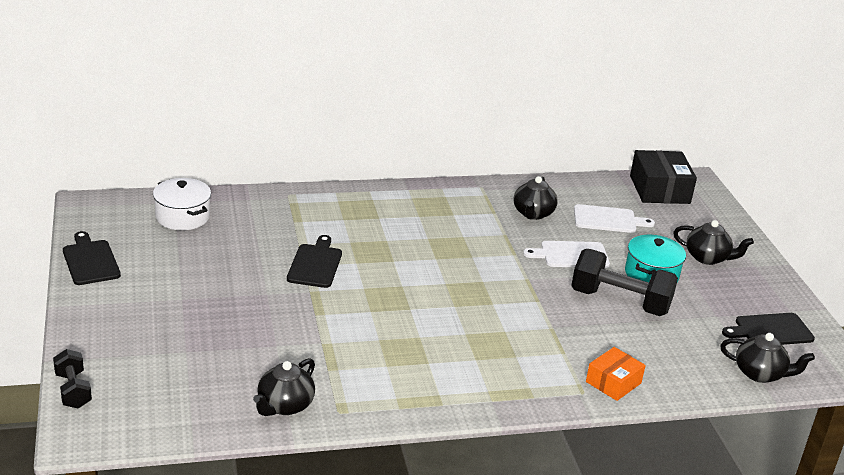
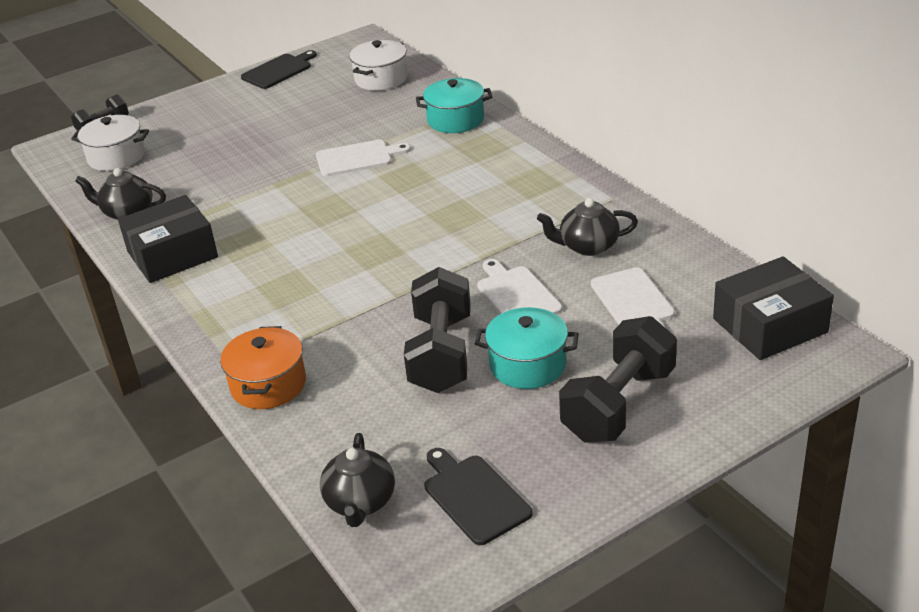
camera: 75 degrees right, 5 degrees up
black cutting board [287,235,342,288] -> white cutting board [316,139,411,177]
orange box [586,347,646,401] -> orange pot [220,326,306,409]
black teapot [673,220,754,265] -> black dumbbell [559,316,677,443]
none -> white pot [71,115,149,171]
none -> black box [118,195,218,283]
none -> turquoise pot [416,78,492,133]

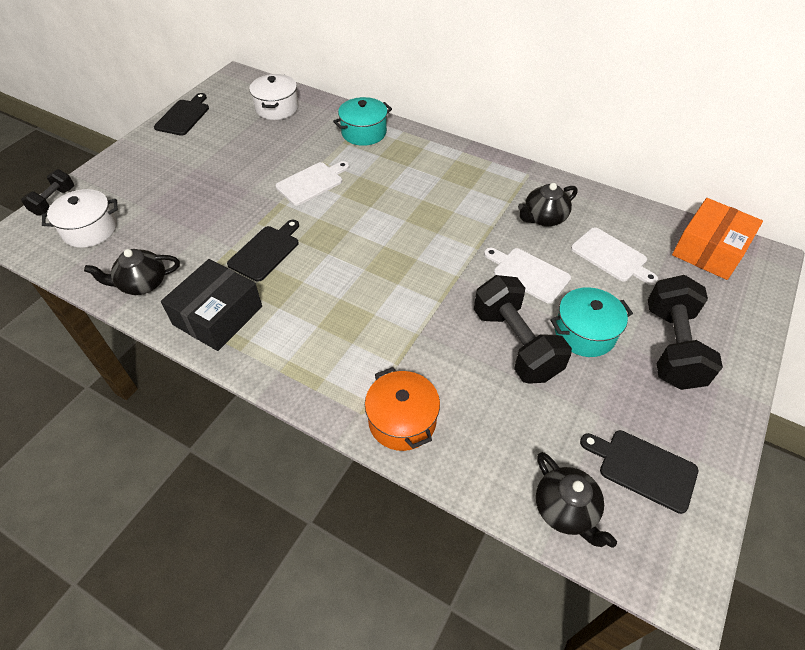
camera: 30 degrees left, 15 degrees up
black box [713,256,834,360] -> orange box [672,198,763,280]
none -> black cutting board [227,220,299,282]

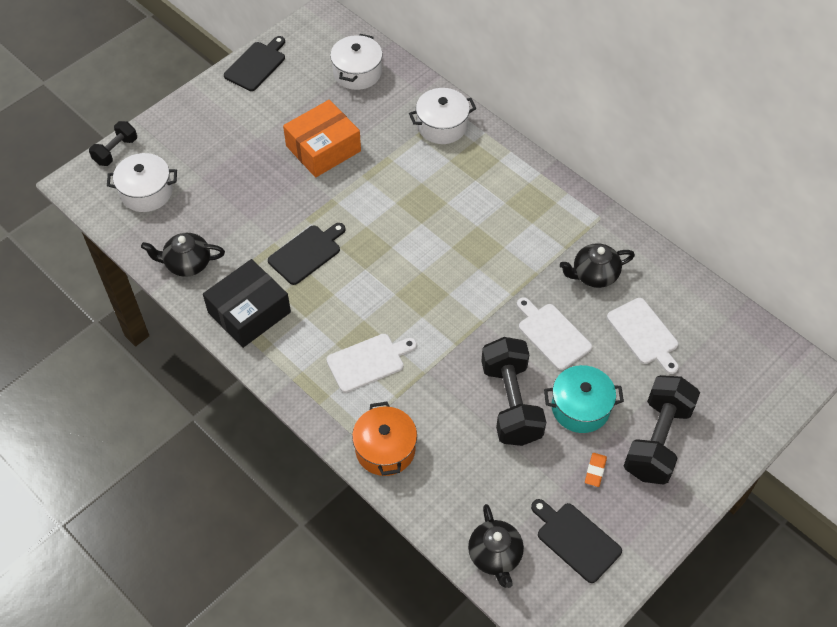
camera: 15 degrees right, 5 degrees up
white cutting board [275,161,349,206] -> white cutting board moved to [326,334,417,393]
turquoise pot [333,97,392,146] -> white pot [409,88,476,144]
orange box [672,198,763,280] -> orange box moved to [283,100,361,177]
none -> orange eraser [585,453,607,487]

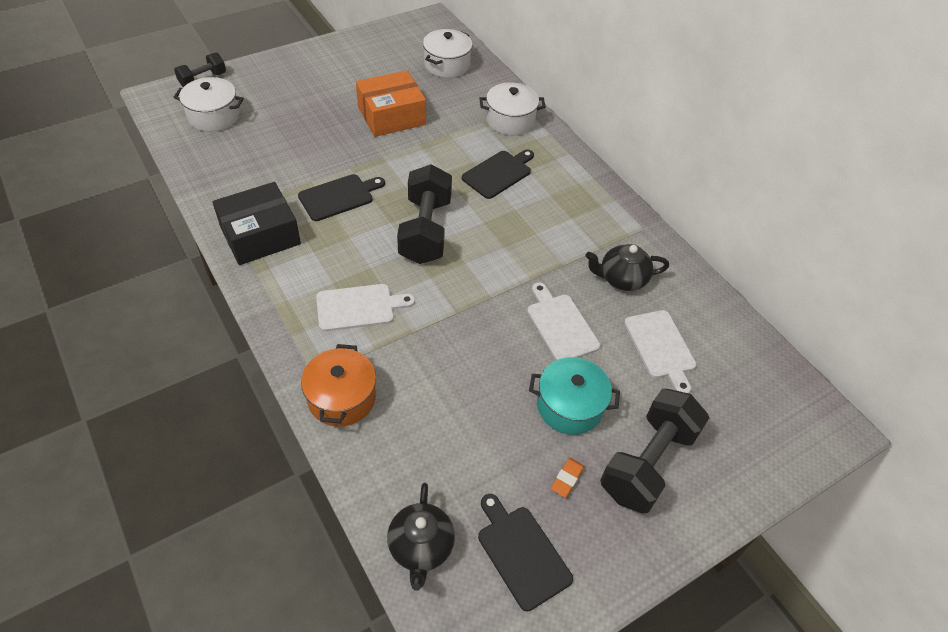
camera: 10 degrees right, 5 degrees down
black teapot [141,233,225,277] -> none
black cutting board [224,36,285,91] -> black cutting board moved to [462,150,534,199]
black dumbbell [481,337,546,446] -> black dumbbell moved to [397,164,452,264]

